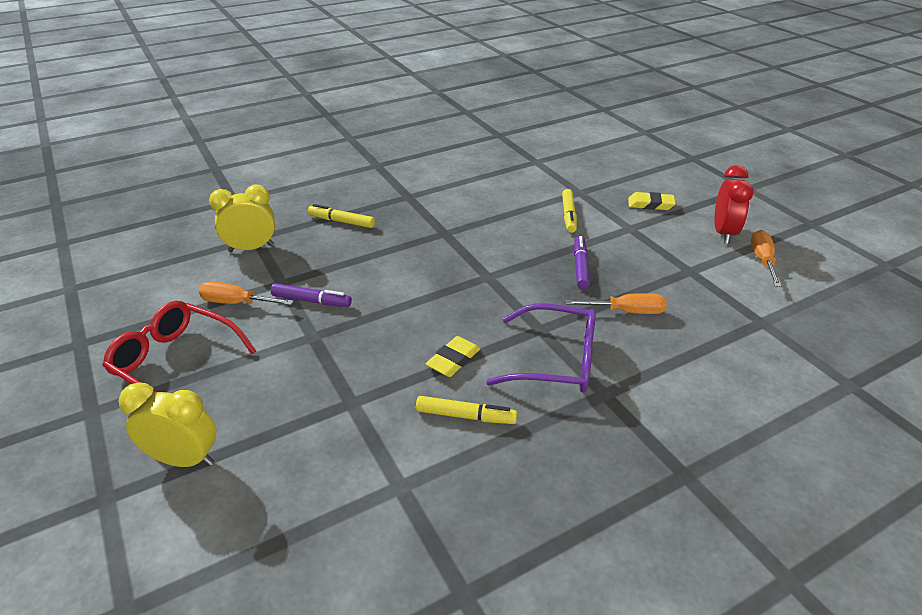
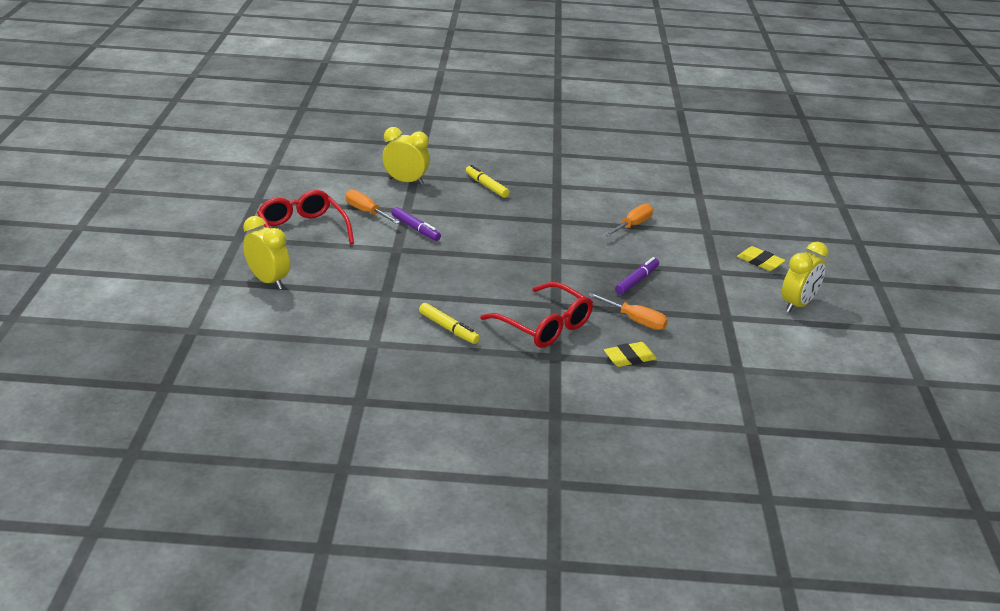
camera: 30 degrees right, 5 degrees down
yellow eraser [426,336,481,377] -> yellow eraser moved to [604,342,657,367]
purple glasses [486,303,596,393] -> red glasses [480,282,593,348]
yellow marker [562,189,577,233] -> none
red clock [714,165,754,244] -> yellow clock [782,241,829,313]
orange screwdriver [751,230,781,287] -> orange screwdriver moved to [604,204,653,237]

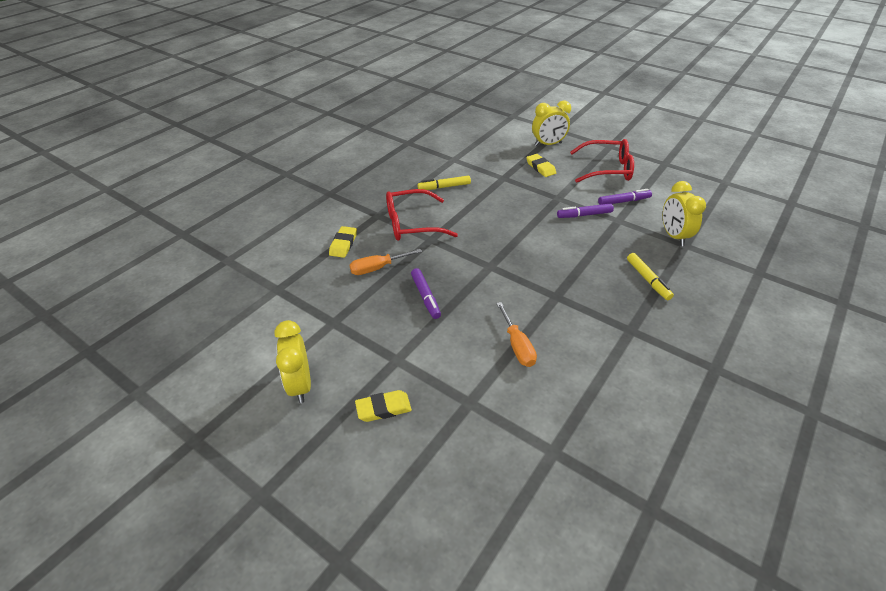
camera: 125 degrees right, 10 degrees up
orange screwdriver [346,189,400,224] -> purple marker [598,189,652,205]
yellow clock [382,127,430,185] -> yellow clock turned 120 degrees clockwise [663,181,706,246]
yellow marker [466,165,509,198] -> yellow marker turned 75 degrees clockwise [627,253,674,300]
none -> yellow eraser [526,154,556,177]

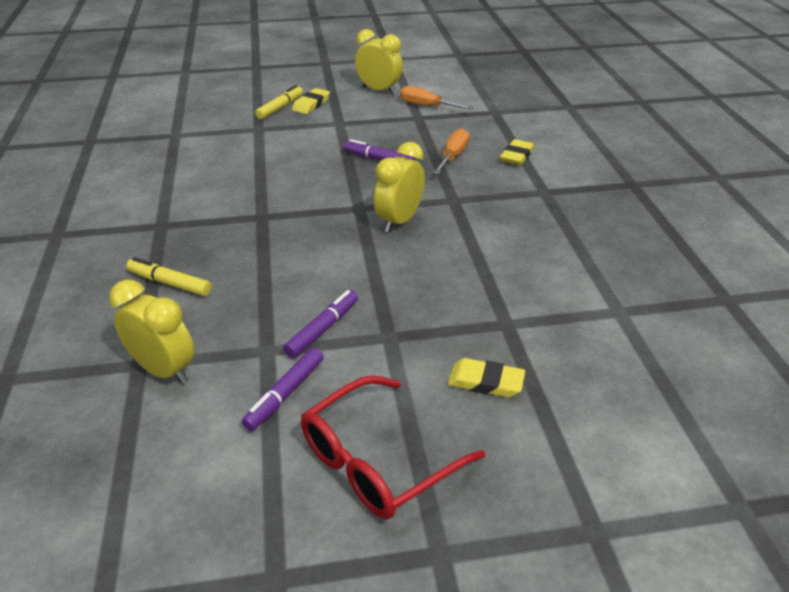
camera: 135 degrees right, 5 degrees down
yellow eraser [329,226,357,258] -> yellow eraser turned 60 degrees clockwise [500,139,534,165]
red glasses [386,189,458,241] -> none
yellow marker [417,176,471,190] -> yellow marker moved to [255,85,303,119]
orange screwdriver [496,302,537,367] -> orange screwdriver moved to [400,86,473,109]
yellow clock [532,101,571,146] -> yellow clock moved to [374,142,425,233]

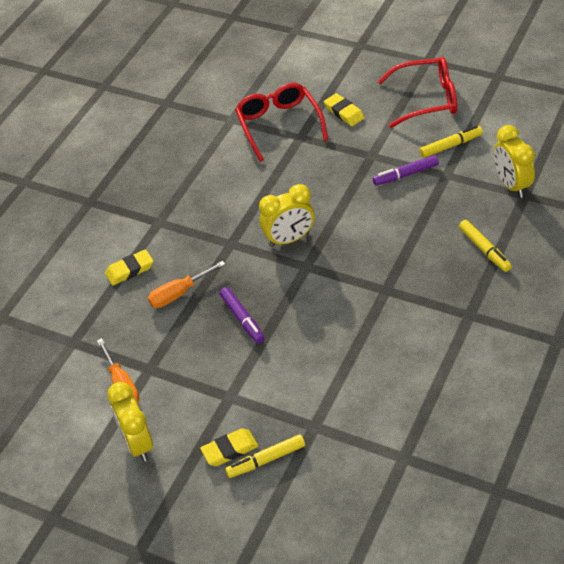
camera: 140 degrees left, 10 degrees up
purple marker [242,347,324,431] -> yellow marker [420,126,483,158]
none -> red glasses [235,83,328,162]

